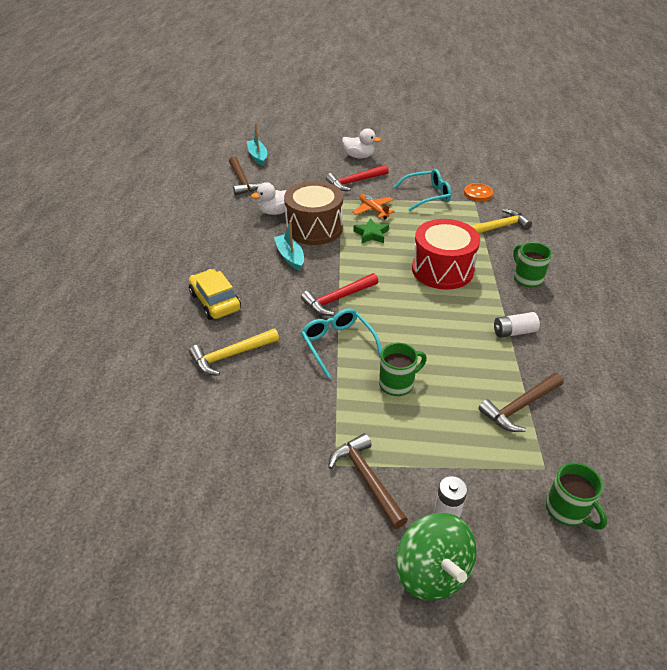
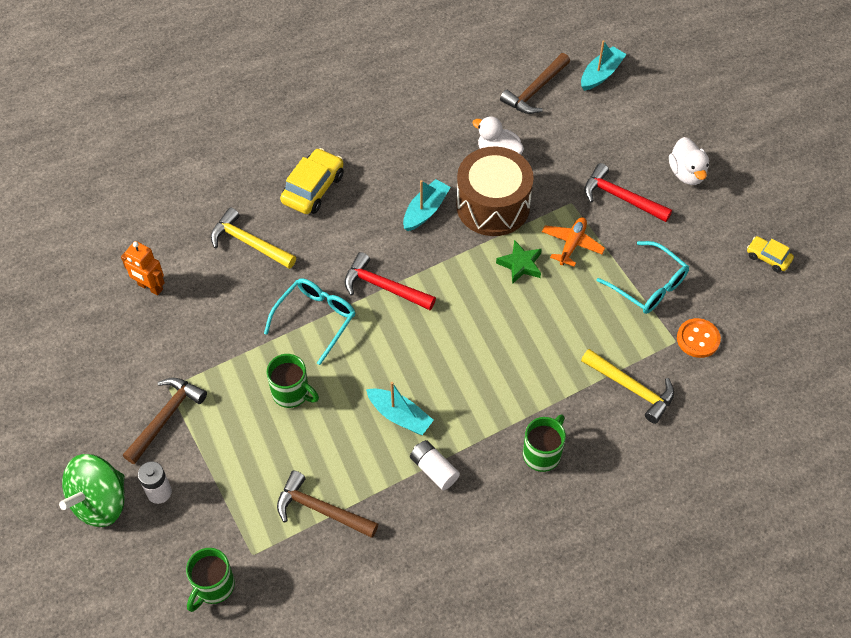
camera: 60 degrees right, 15 degrees up
red drum [412,219,480,290] -> none
none -> orange robot [121,241,165,295]
none -> turquoise boat [366,382,434,435]
none -> yellow car [747,236,794,273]

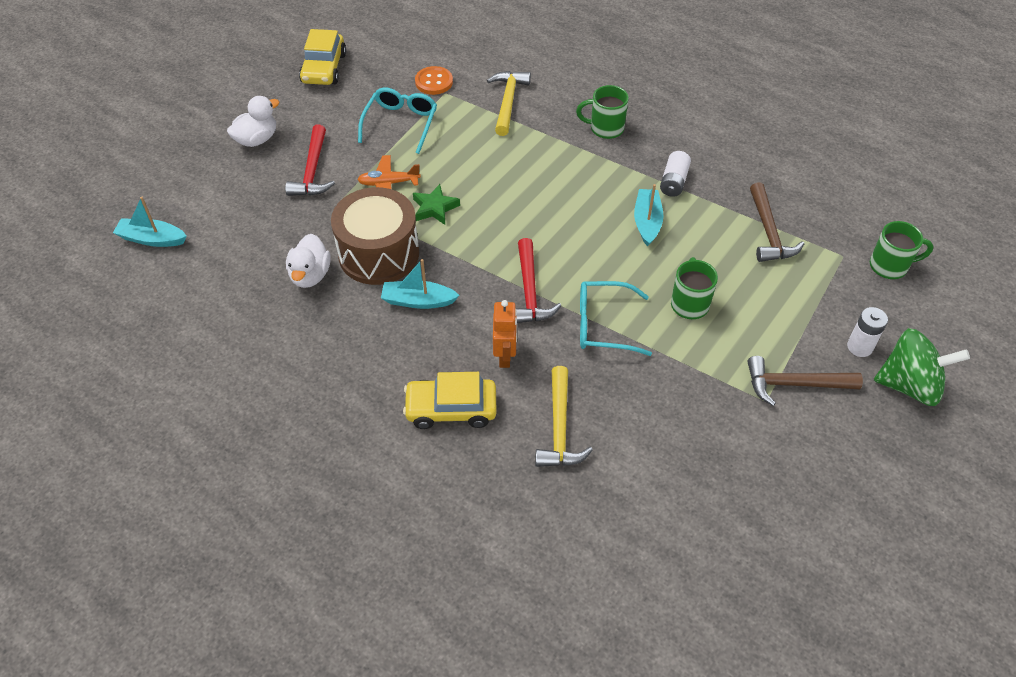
camera: 120 degrees left, 5 degrees down
orange robot [121,241,165,295] -> orange robot moved to [493,300,517,368]
brown hammer [500,53,570,114] -> none
yellow car [747,236,794,273] -> yellow car [299,29,346,85], size x1.72

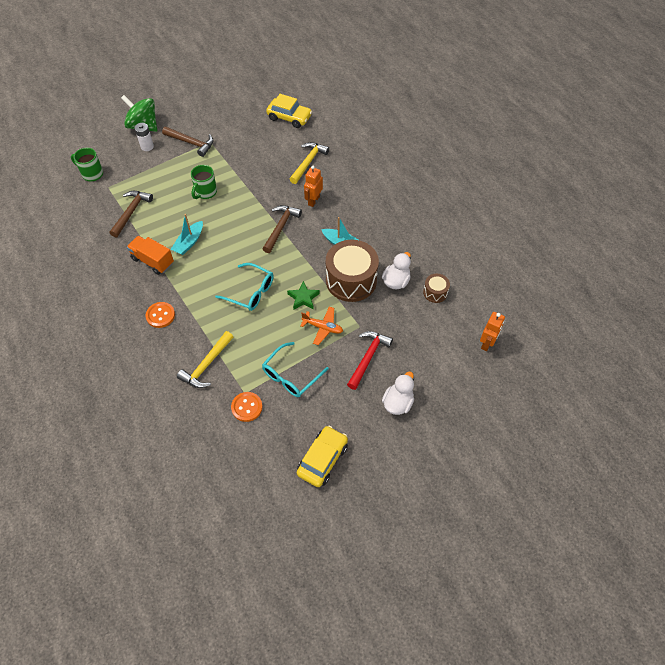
camera: 155 degrees left, 5 degrees up
turquoise boat [113,197,187,247] -> orange robot [480,312,505,351]
white duck [227,96,279,147] -> white duck turned 135 degrees clockwise [382,372,414,415]
yellow car [403,372,497,429] -> yellow car moved to [266,94,312,128]
red hammer [515,238,561,323] -> brown hammer [263,205,302,253]
green mug [576,85,629,139] -> orange button [146,302,175,328]
turquoise glasses [580,281,652,356] -> turquoise glasses moved to [215,263,274,311]
white battery [660,151,691,197] -> orange truck [127,236,174,275]
none -> brown drum [423,274,450,303]

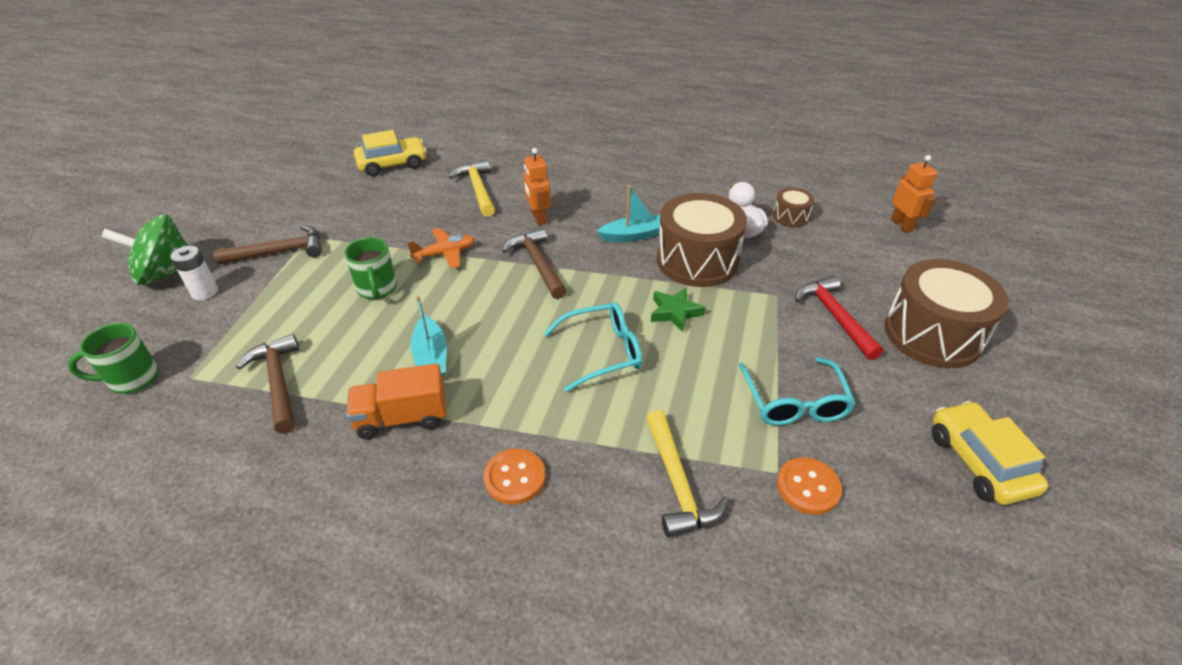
camera: 45 degrees left, 15 degrees down
orange plane [300,307,343,345] -> orange plane moved to [407,228,475,269]
white duck [382,372,414,415] -> brown drum [885,259,1009,368]

